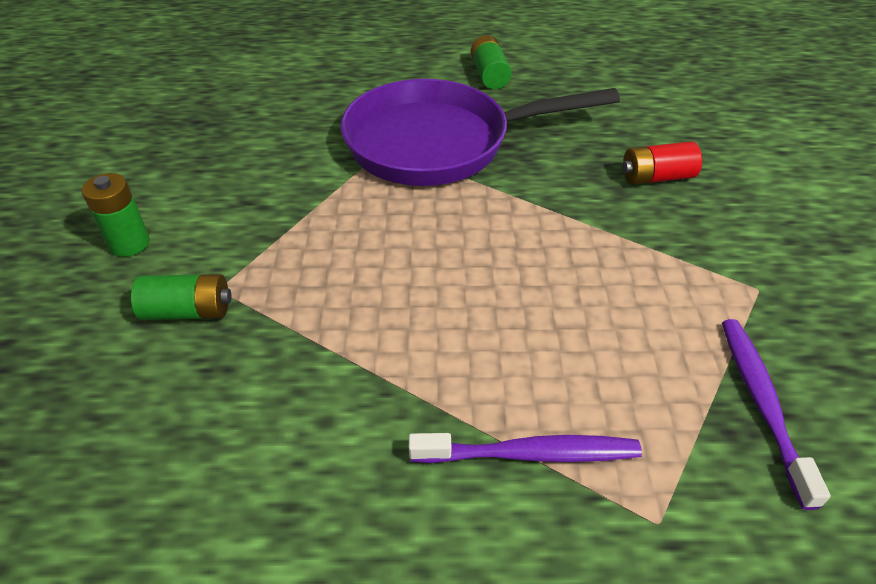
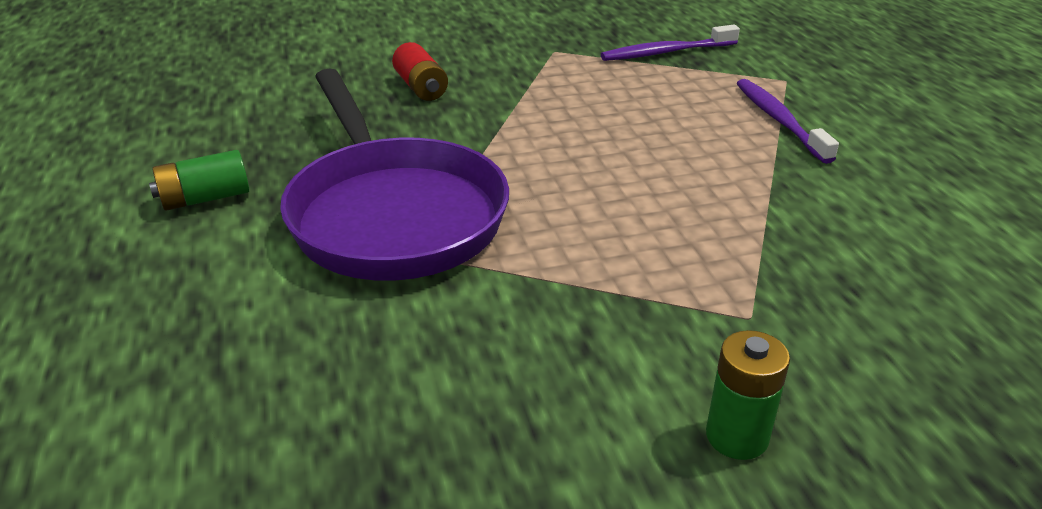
camera: 105 degrees left, 10 degrees down
green battery [131,274,232,320] -> none

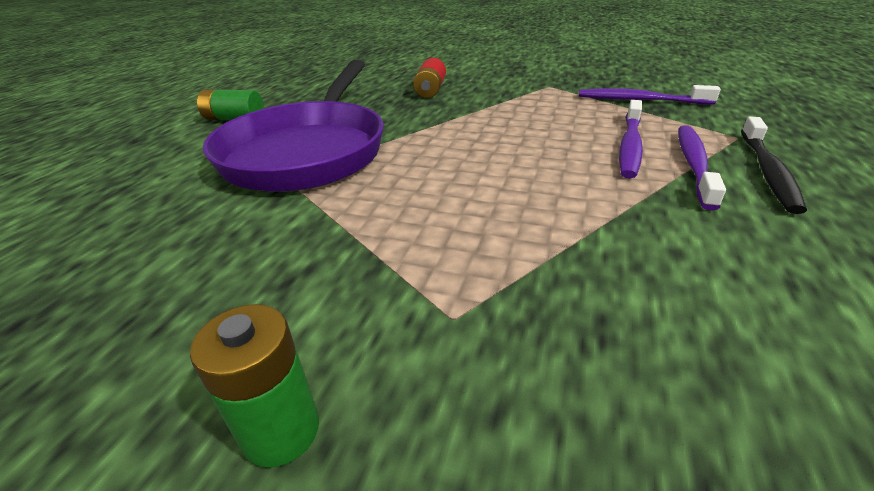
camera: 35 degrees right, 0 degrees up
none -> purple toothbrush [619,100,643,178]
none -> black toothbrush [741,116,807,214]

